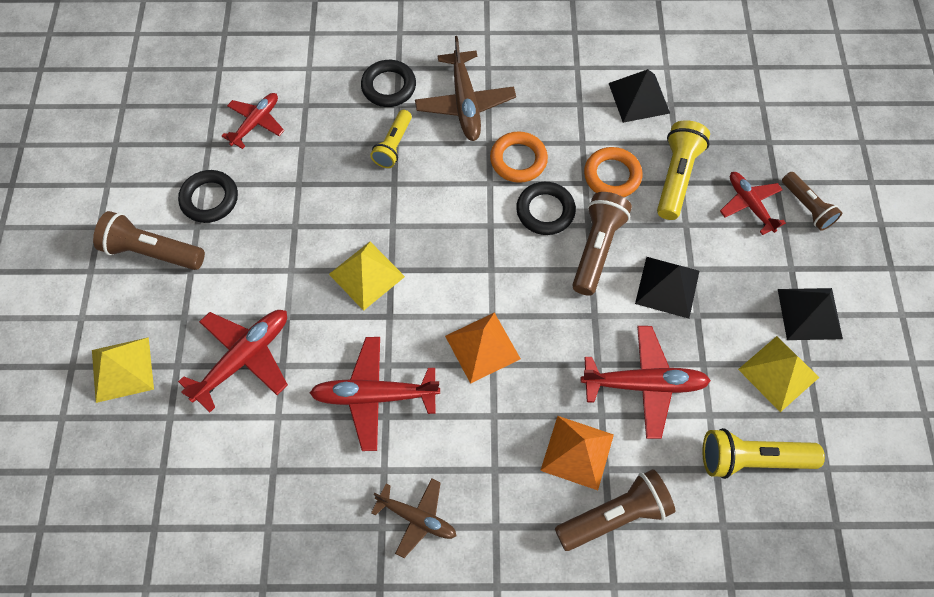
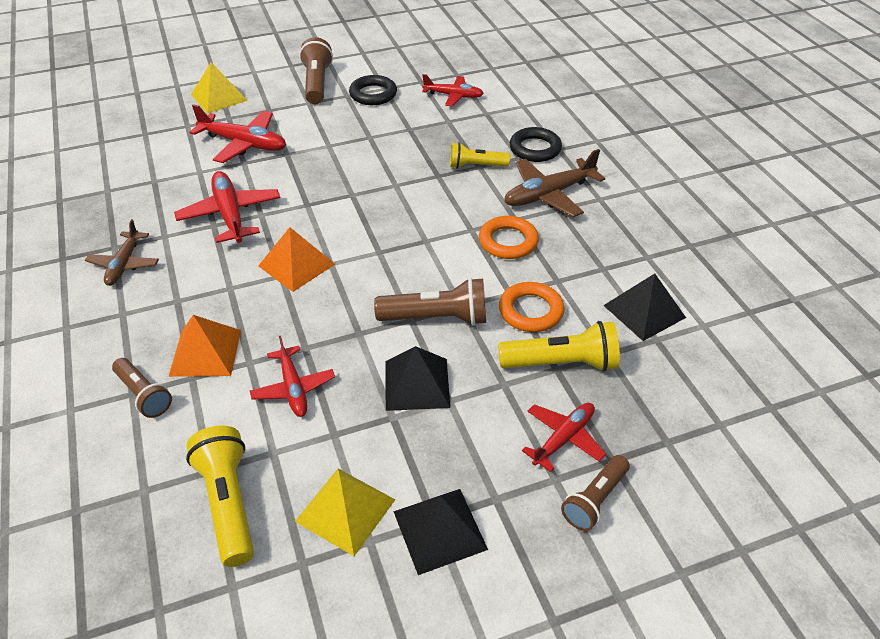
camera: 70 degrees right, 20 degrees down
yellow pyramid [329,242,405,311] -> none
black ring [516,182,576,235] -> none
brown flashlight [555,469,675,551] -> brown flashlight [112,358,172,418], size x0.66
red plane [580,326,711,439] -> red plane [250,336,335,417], size x0.66

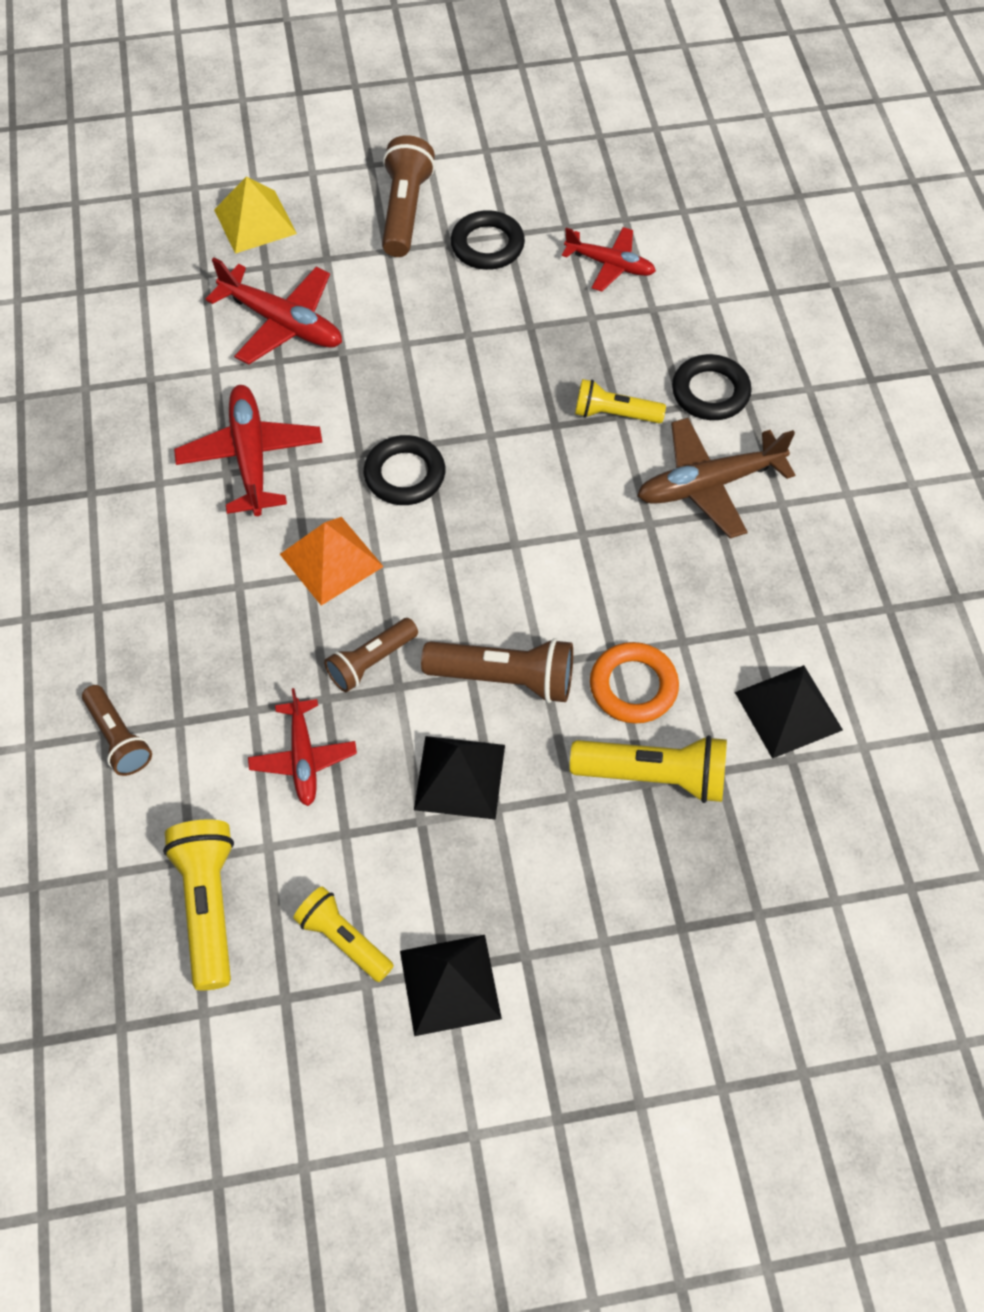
camera: 10 degrees right, 15 degrees up
brown plane [85,219,159,286] -> none
orange pyramid [168,315,241,377] -> none
yellow pyramid [295,469,395,556] -> yellow flashlight [293,886,394,982]
orange ring [479,216,539,259] -> none
red plane [522,403,606,472] -> none
brown flashlight [561,455,630,531] -> brown flashlight moved to [324,618,418,692]
none -> black ring [364,435,445,505]

